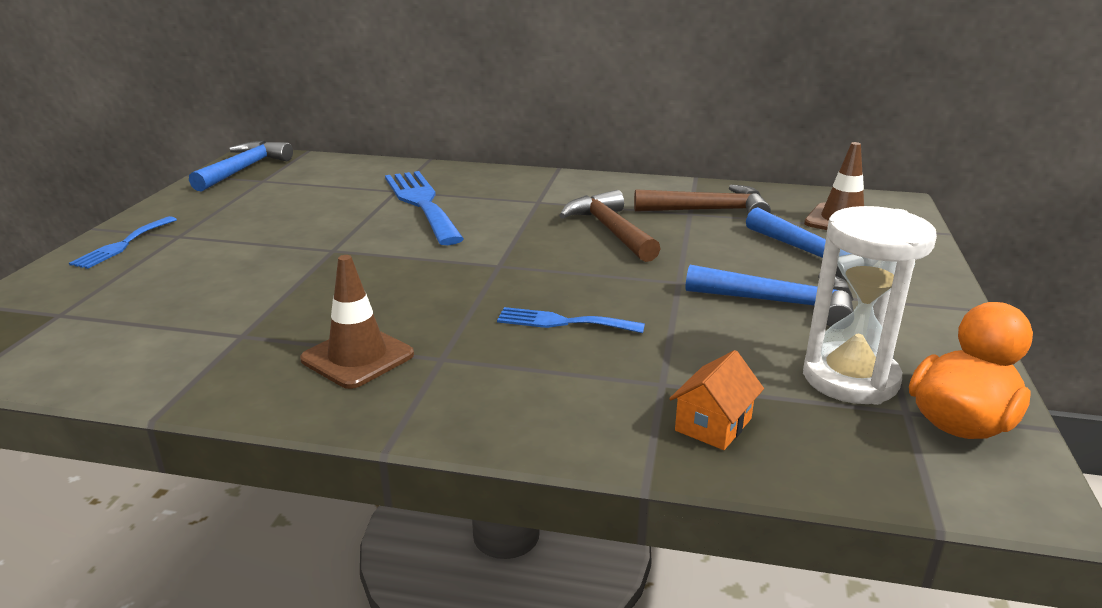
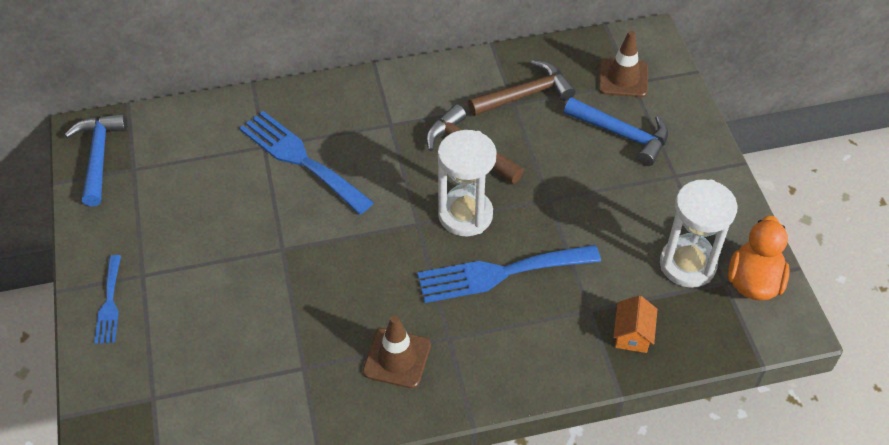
camera: 25 degrees left, 25 degrees up
blue fork [497,307,645,333] -> blue fork [417,245,601,303], size x1.82
blue hammer [685,265,853,327] -> none
none -> white hourglass [438,130,497,236]

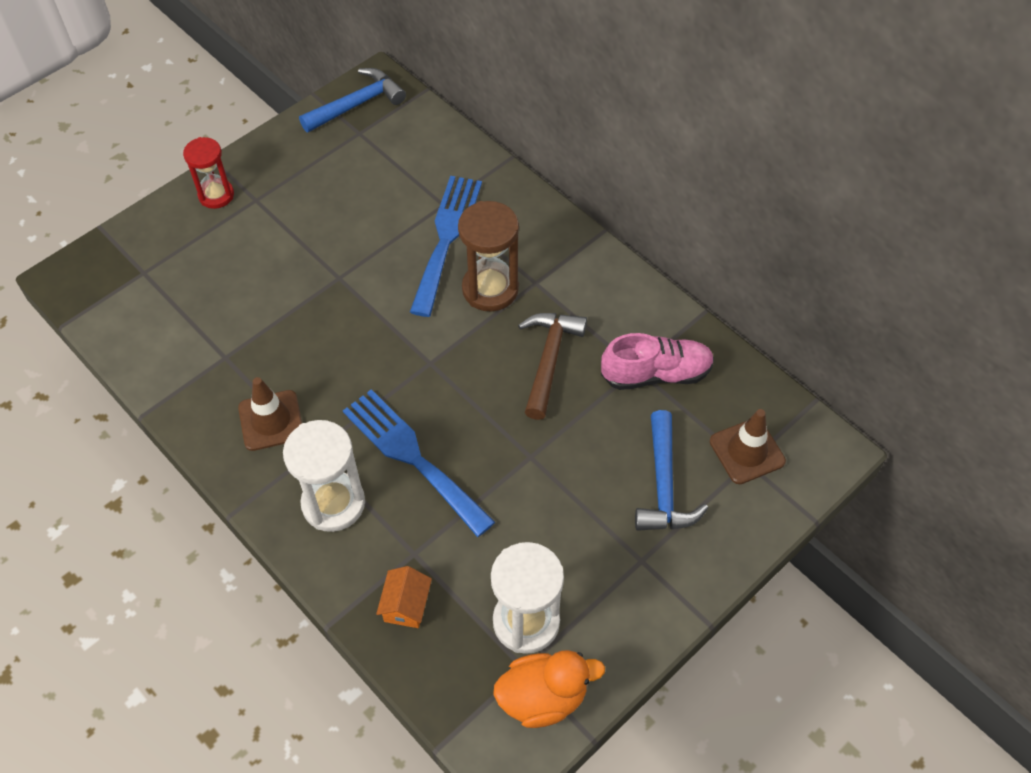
camera: 60 degrees right, 5 degrees up
blue fork [94,255,121,344] -> red hourglass [183,137,234,209]
white hourglass [438,130,497,236] -> white hourglass moved to [283,420,365,532]
brown hammer [468,60,576,116] -> pink shoe [601,333,714,390]
orange house [613,295,658,353] -> orange house turned 60 degrees counterclockwise [376,566,432,628]
none -> brown hourglass [458,201,519,312]

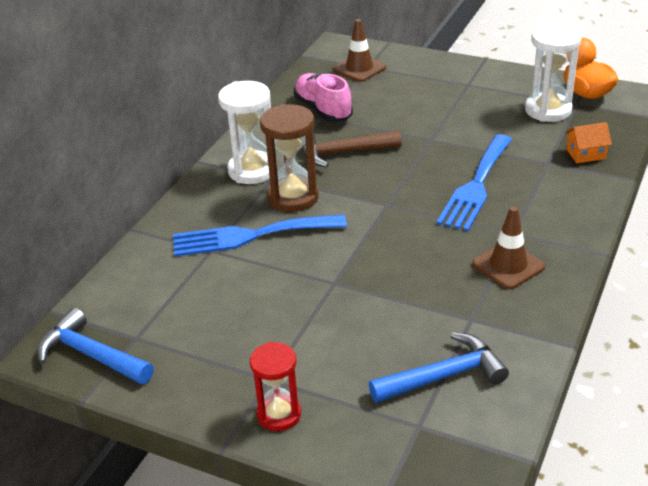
camera: 110 degrees left, 20 degrees down
white hourglass [283,420,365,532] -> white hourglass moved to [218,81,277,184]
blue hammer [635,410,708,531] -> blue hammer moved to [369,332,509,403]

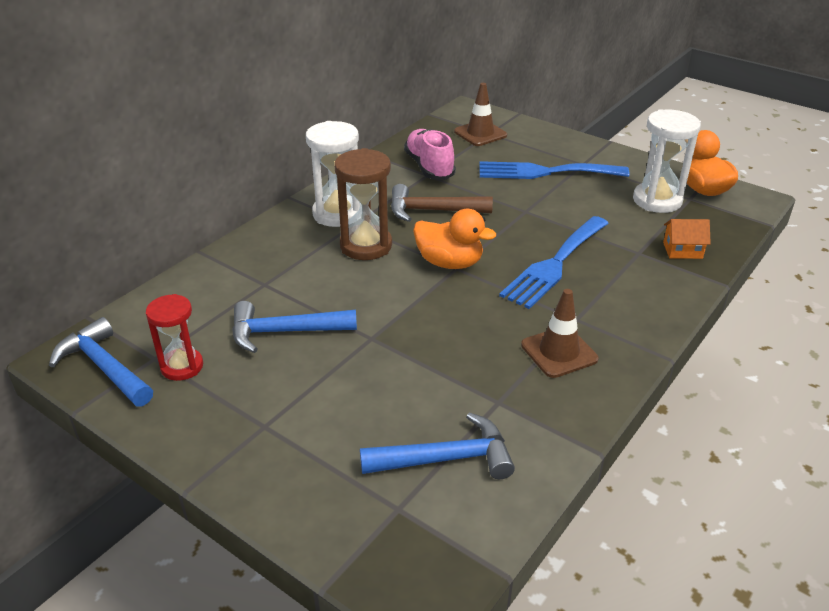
camera: 10 degrees right, 0 degrees up
blue fork [173,214,347,257] -> blue fork moved to [479,161,630,179]
red hourglass [250,342,301,431] -> red hourglass moved to [146,294,203,381]
none -> blue hammer [232,301,357,353]
none -> orange duck [413,209,496,269]

